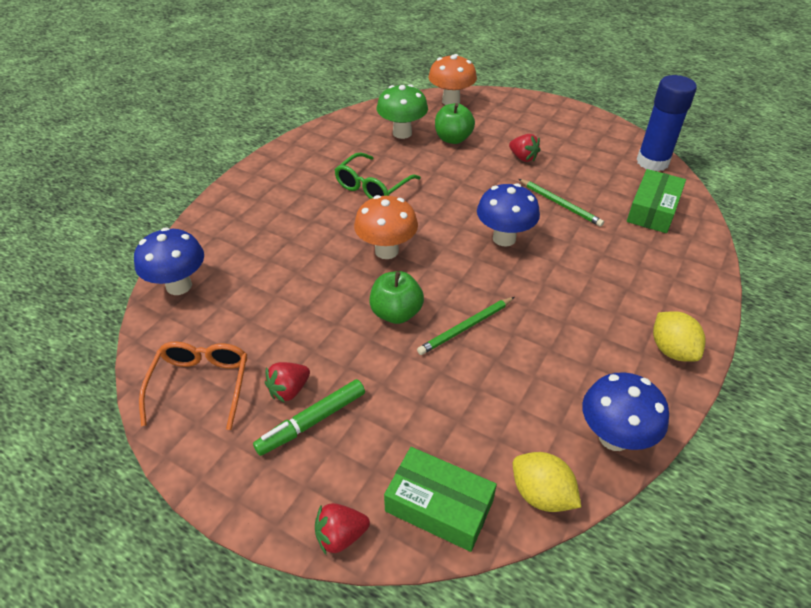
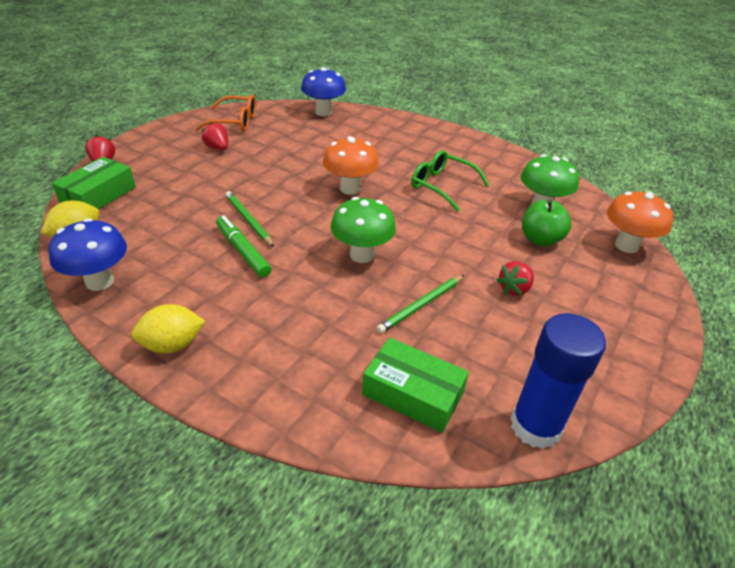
camera: 90 degrees right, 5 degrees down
green marker [253,379,365,456] -> green marker moved to [216,215,271,277]
green apple [369,271,424,324] -> none
blue mushroom [477,183,540,247] -> green mushroom [330,197,396,263]

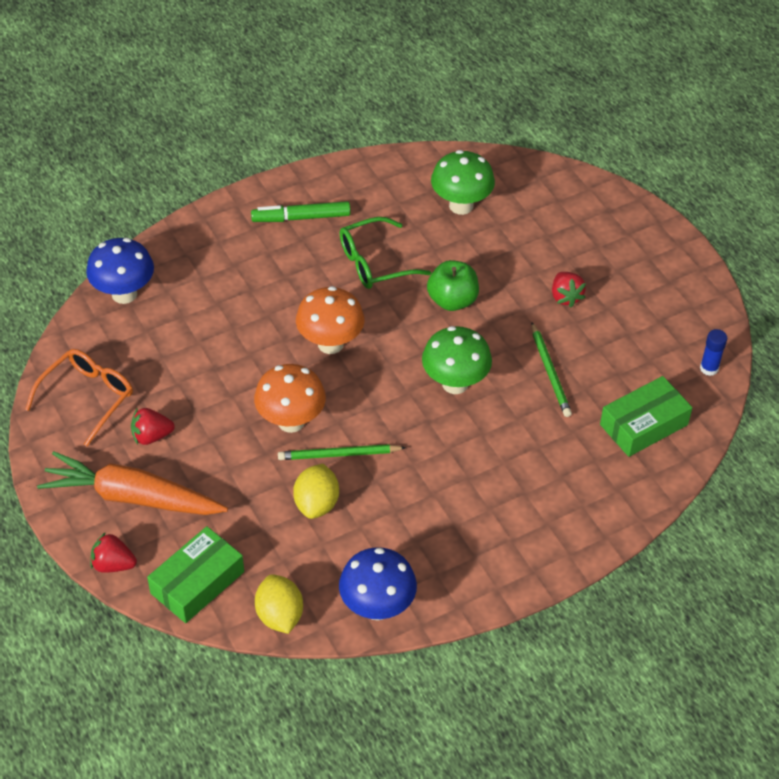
camera: 60 degrees left, 10 degrees up
green box [52,157,136,209] -> green box turned 75 degrees clockwise [147,526,244,623]
yellow lemon [132,304,205,353] -> yellow lemon moved to [293,464,339,519]
green marker [216,215,271,277] -> green marker moved to [251,201,351,222]
blue glue stick [510,313,606,449] -> blue glue stick [700,329,727,376], size x0.46
green apple [522,200,572,247] -> green apple moved to [427,260,479,311]
orange mushroom [607,192,673,253] -> orange mushroom moved to [254,364,326,433]
none -> orange carrot [37,451,228,515]

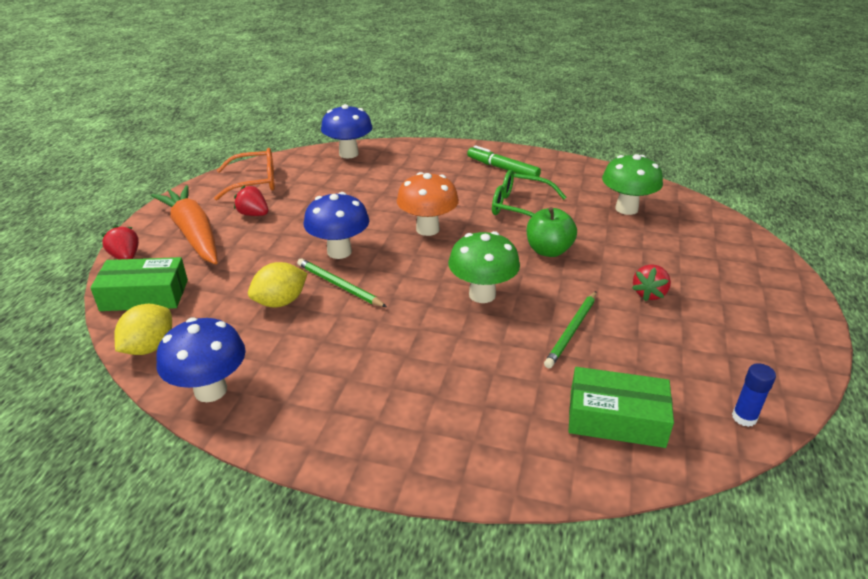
camera: 45 degrees right, 15 degrees down
orange mushroom [254,364,326,433] -> blue mushroom [304,192,369,259]

